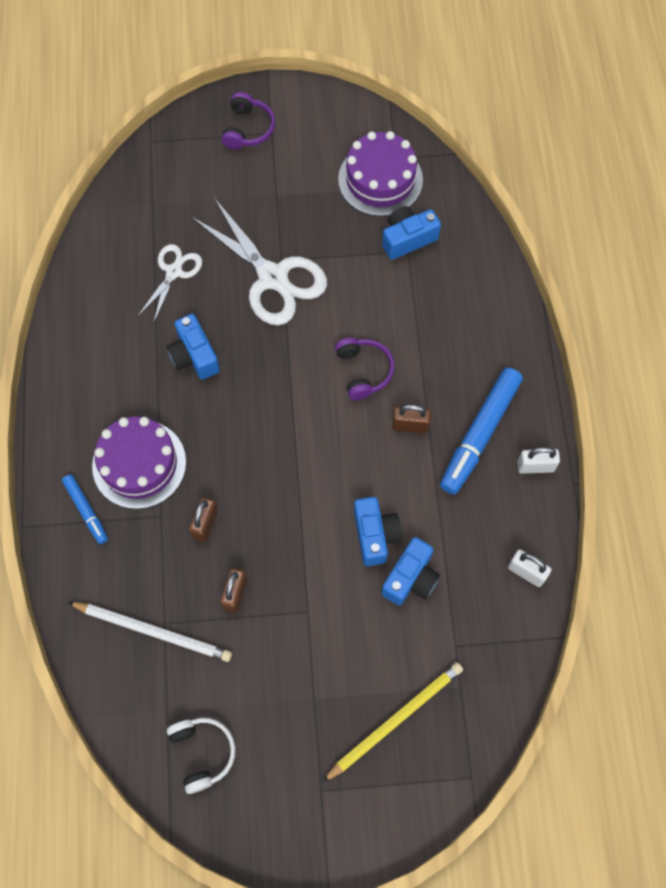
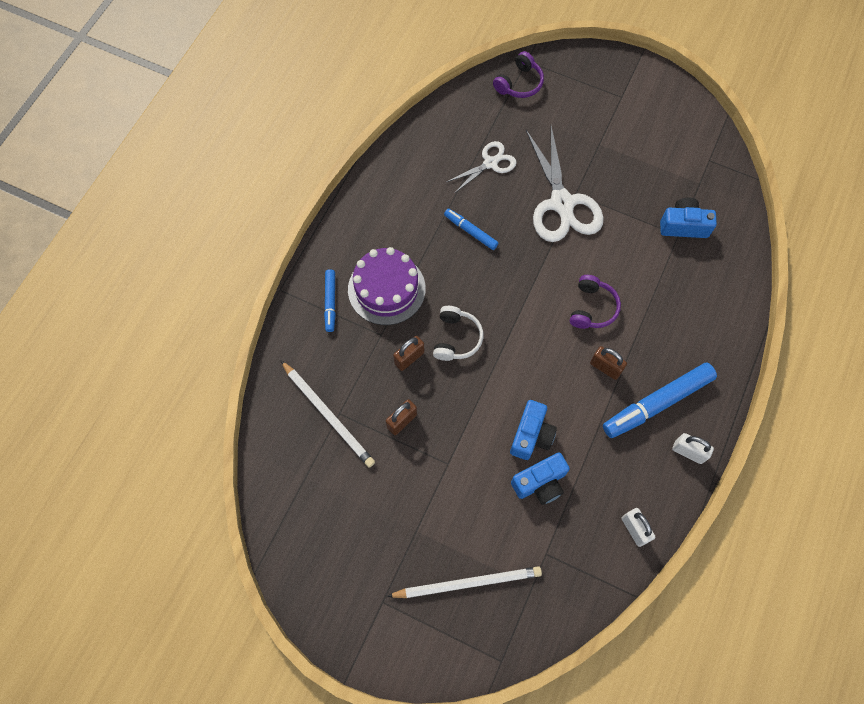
camera: 30 degrees right, 0 degrees up
blue camera [167,314,220,380] -> blue marker [444,209,498,250]
white headphones [167,718,236,794] -> white headphones moved to [433,306,483,361]
purple headphones [222,92,275,149] -> purple headphones moved to [493,51,544,98]
yellow pencil [323,662,463,782] -> white pencil [387,566,542,598]
purple cake [338,131,423,217] -> none

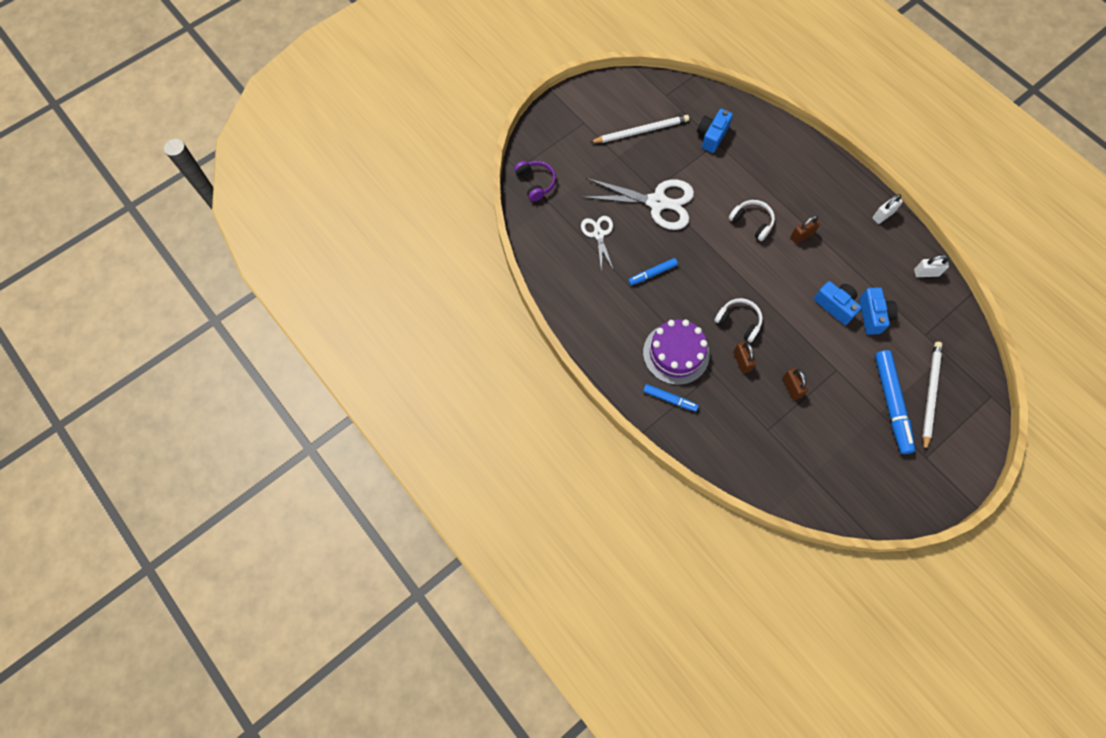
camera: 65 degrees left, 0 degrees up
white pencil [280,360,375,468] -> white pencil moved to [589,115,689,143]
purple headphones [570,275,621,329] -> white headphones [729,200,775,241]
blue marker [603,362,717,438] -> blue marker moved to [875,350,916,454]

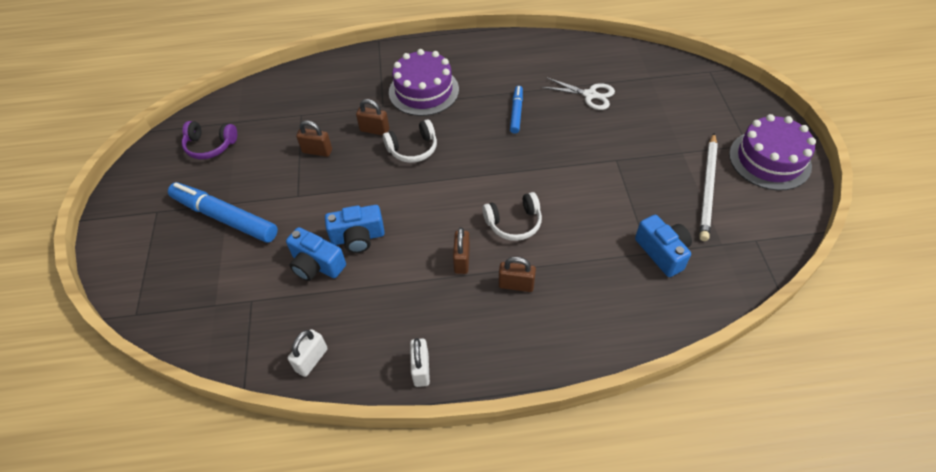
camera: 125 degrees right, 15 degrees down
purple headphones [514,161,556,202] -> purple headphones moved to [182,121,237,159]
white scissors [582,178,694,230] -> none
blue marker [643,384,699,412] -> none
white pencil [922,342,942,452] -> none
none -> brown padlock [499,257,536,292]
none -> purple cake [729,114,816,191]

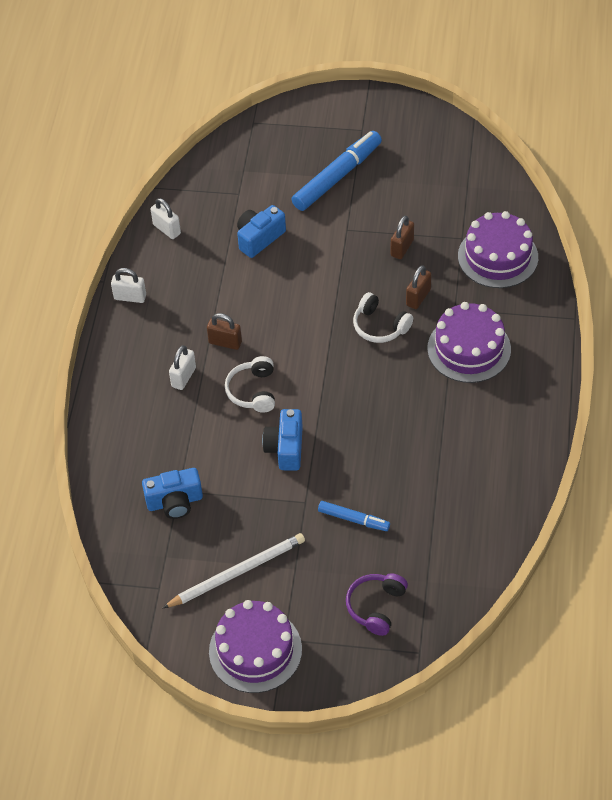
camera: 105 degrees right, 0 degrees up
purple headphones [182,121,237,159] -> purple headphones moved to [346,573,408,636]
blue camera [325,205,385,253] -> blue camera moved to [262,409,303,471]
white headphones [383,119,437,163] -> white headphones turned 45 degrees counterclockwise [353,292,413,343]
brown padlock [499,257,536,292] -> white padlock [169,345,196,390]
blue marker [510,86,523,134] -> blue marker moved to [318,501,390,531]
white scissors [542,77,615,110] -> none
white pencil [699,133,718,241] -> white pencil turned 120 degrees clockwise [163,533,305,608]
none -> purple cake [458,211,538,288]

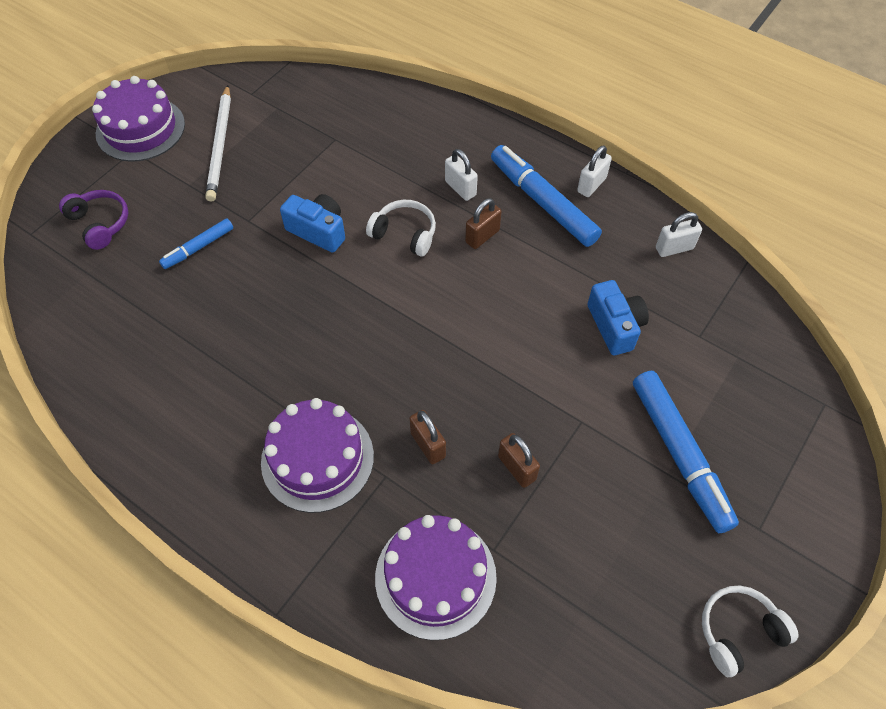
camera: 115 degrees right, 5 degrees up
blue camera [142,468,203,519] -> none
white headphones [353,292,413,343] -> white headphones moved to [702,586,799,677]
none -> blue marker [491,145,602,247]

